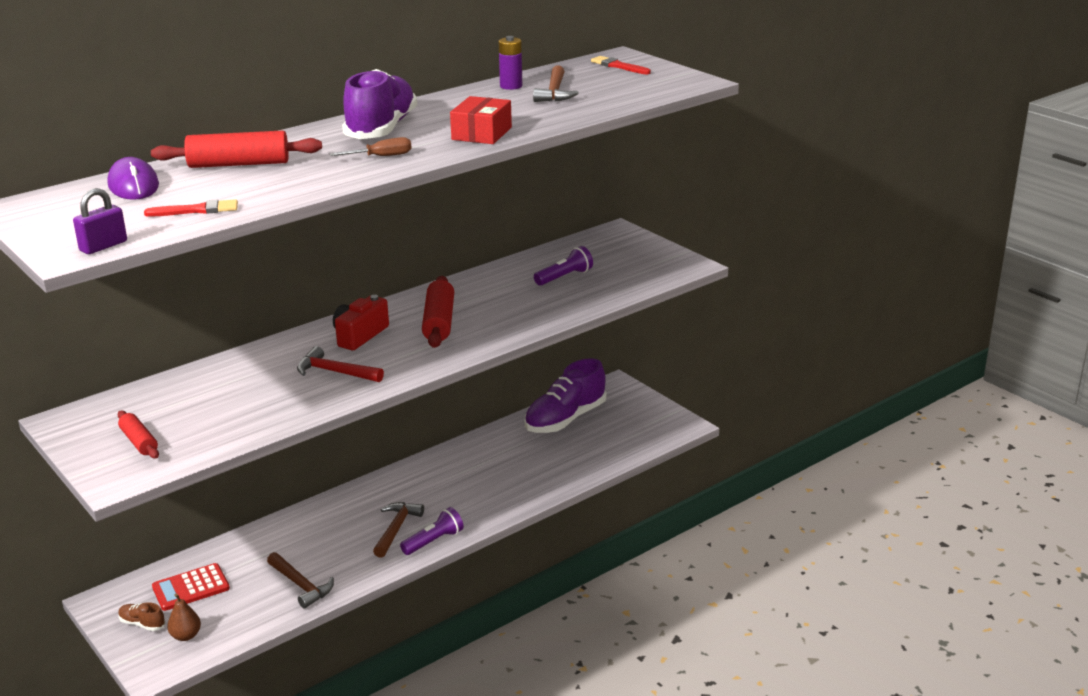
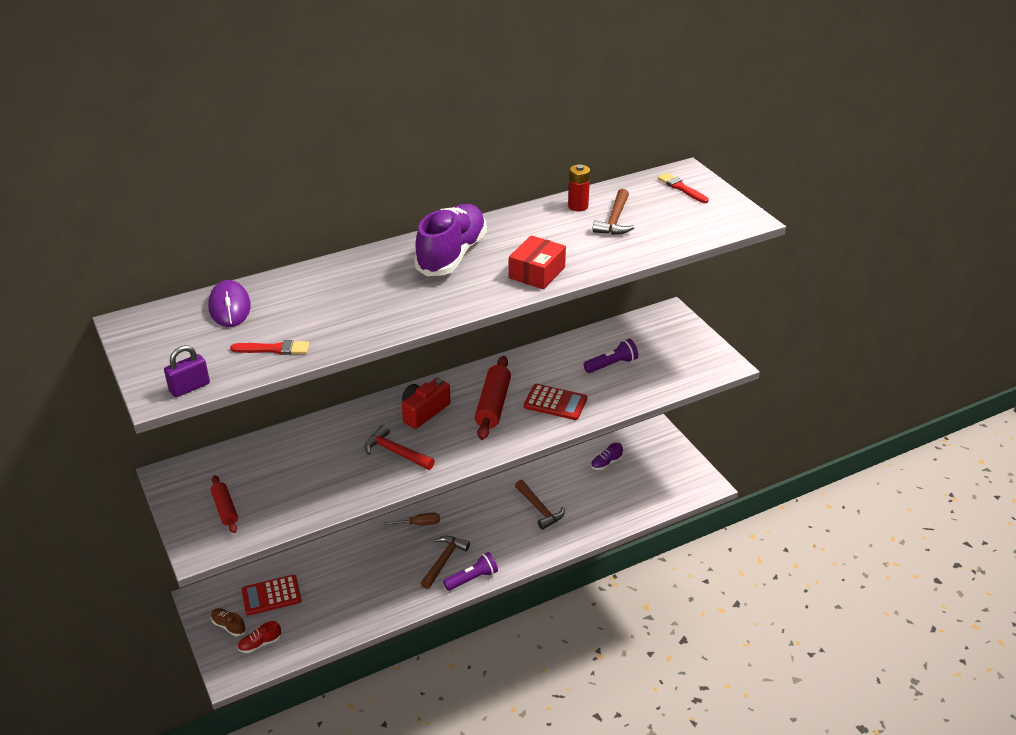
camera: 10 degrees right, 10 degrees up
red rolling pin [151,130,322,168] -> none
brown pear [167,594,201,641] -> red shoe [238,621,282,653]
brown hammer [267,552,334,608] -> brown hammer moved to [515,480,565,530]
brown screwdriver [330,137,412,156] -> brown screwdriver moved to [384,513,440,525]
purple battery [498,36,522,90] -> red battery [568,164,590,211]
purple shoe [525,358,606,433] -> purple shoe [591,443,623,470], size x0.42
none -> red calculator [524,384,587,420]

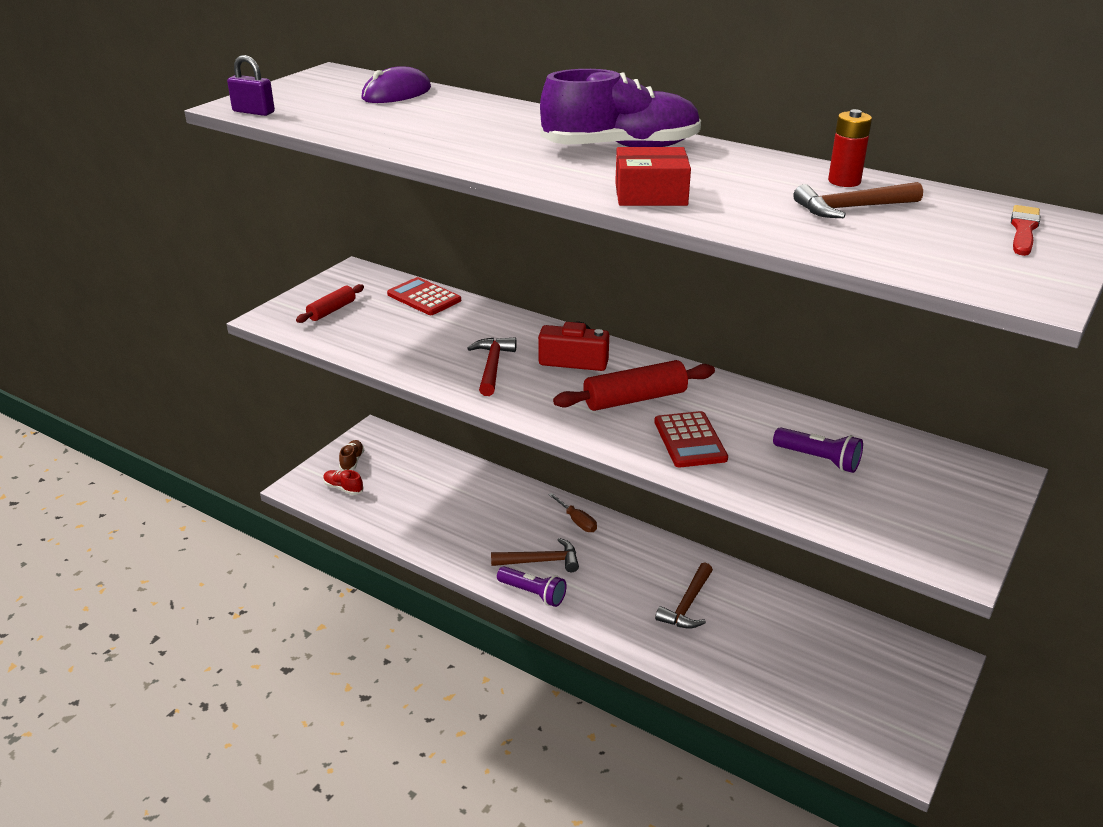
camera: 60 degrees right, 5 degrees down
red brush [230,340,309,355] -> none
red calculator [241,575,302,616] -> red calculator moved to [387,277,461,315]
purple shoe [591,443,623,470] -> none

